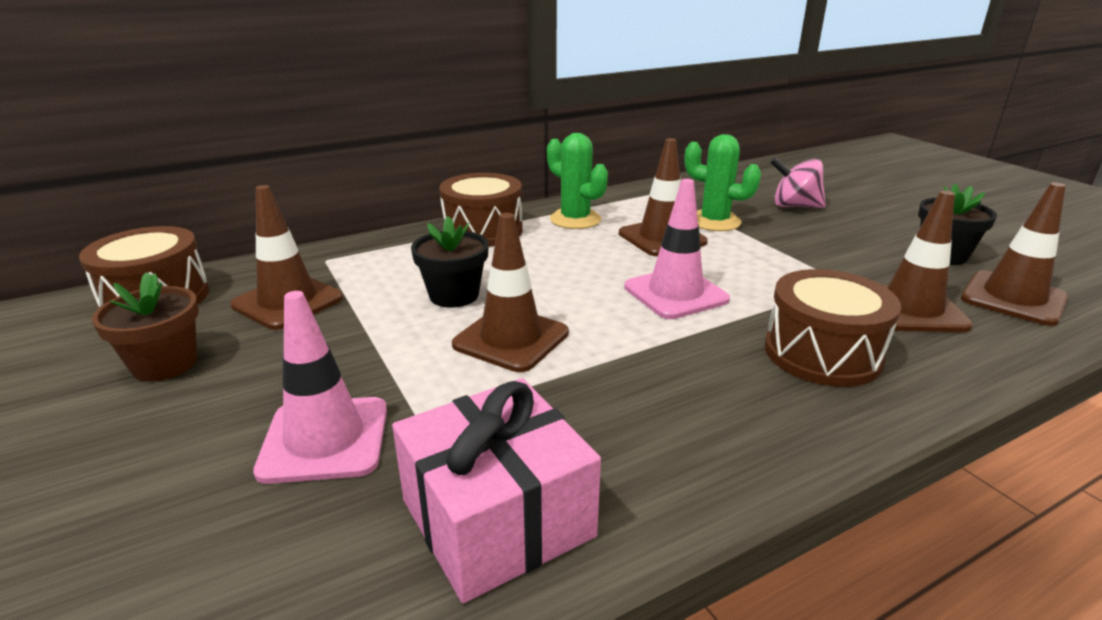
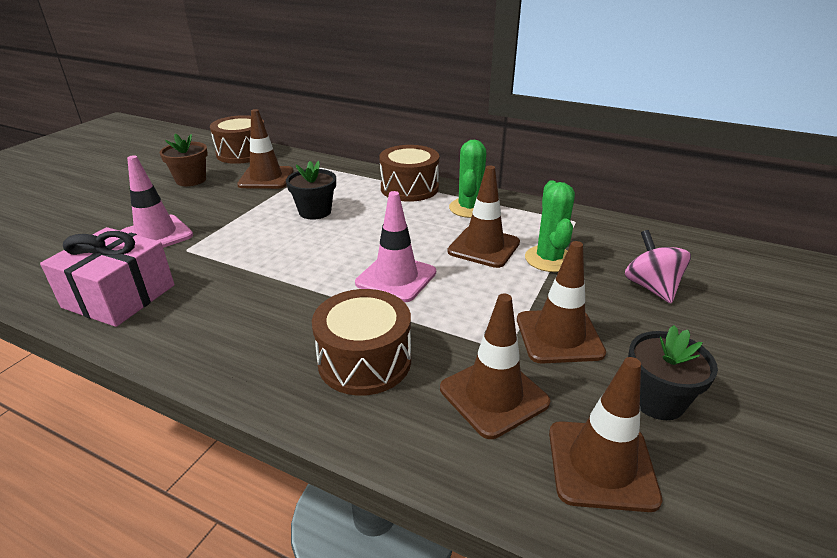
camera: 55 degrees right, 5 degrees up
brown traffic cone [452,213,569,372] -> brown traffic cone moved to [517,241,606,364]

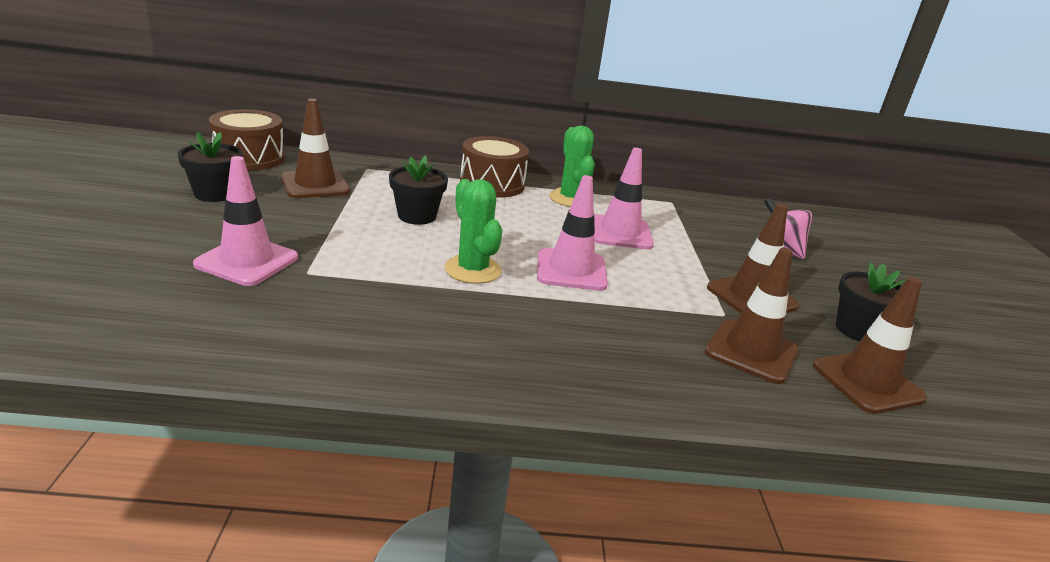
camera: 30 degrees left, 5 degrees down
pink gift [40,227,174,327] -> none
brown flower pot [160,133,208,186] -> black flower pot [178,132,243,202]
brown drum [312,289,411,396] -> none
brown traffic cone [448,165,520,268] -> pink traffic cone [594,148,654,249]
green cactus [525,180,575,272] -> green cactus moved to [445,179,502,284]

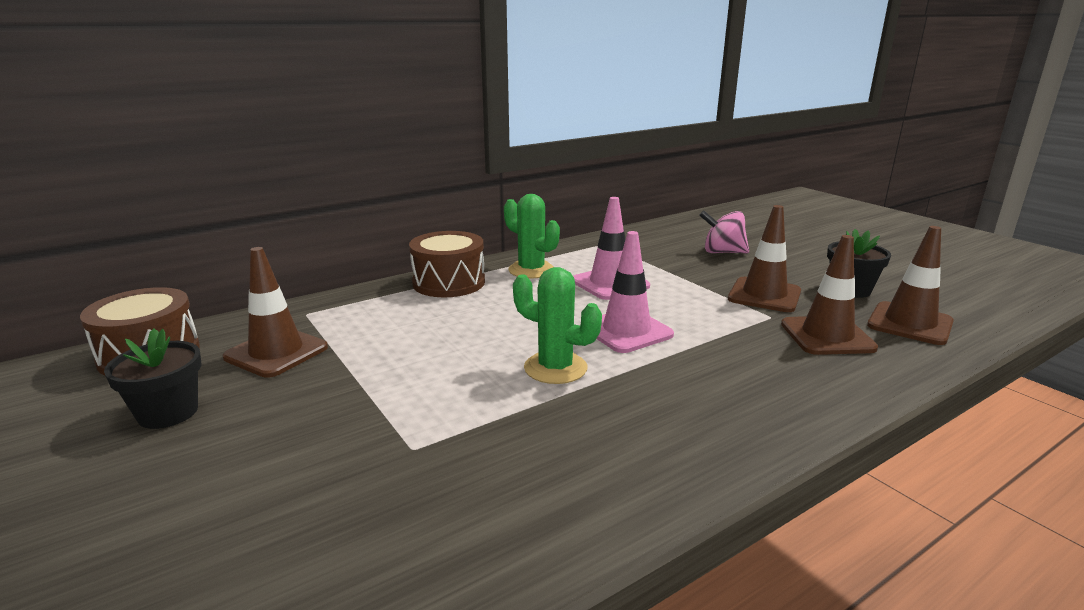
camera: 30 degrees left, 5 degrees down
pink traffic cone [193,156,298,286] -> none
black flower pot [389,155,448,225] -> none

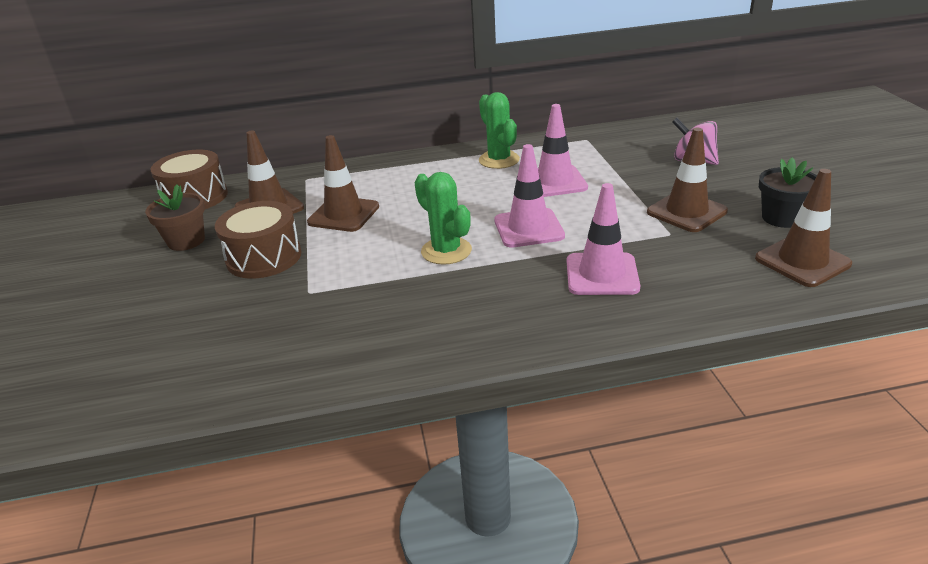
camera: 25 degrees right, 10 degrees up
black flower pot [104,328,202,429] -> brown flower pot [145,184,205,251]
brown drum [409,231,485,297] -> brown drum moved to [215,201,302,279]
brown traffic cone [781,235,878,355] -> brown traffic cone moved to [307,135,379,232]
none -> pink traffic cone [567,183,640,295]

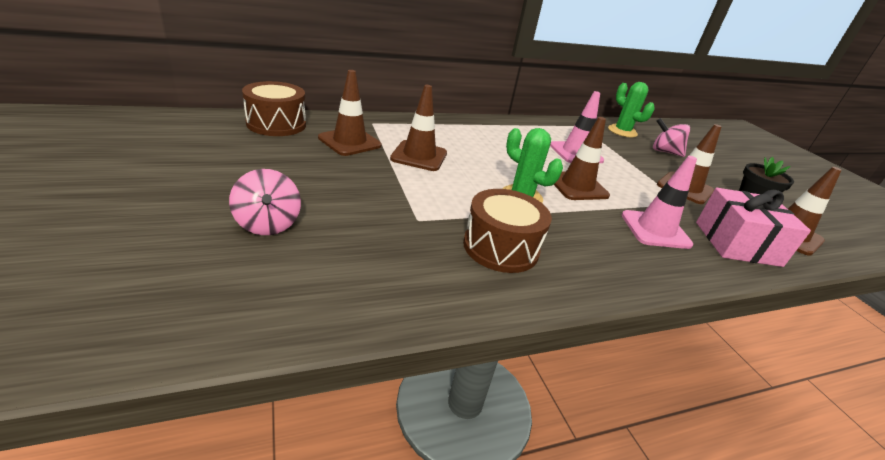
camera: 15 degrees left, 0 degrees up
brown flower pot [145,184,205,251] -> none
brown drum [215,201,302,279] -> brown drum moved to [463,189,552,273]
green cactus [479,92,520,169] -> green cactus moved to [608,82,655,138]
pink traffic cone [494,144,565,247] -> brown traffic cone [554,117,610,200]
none -> pink spinning top [229,169,301,235]
none -> pink gift [696,188,811,267]

